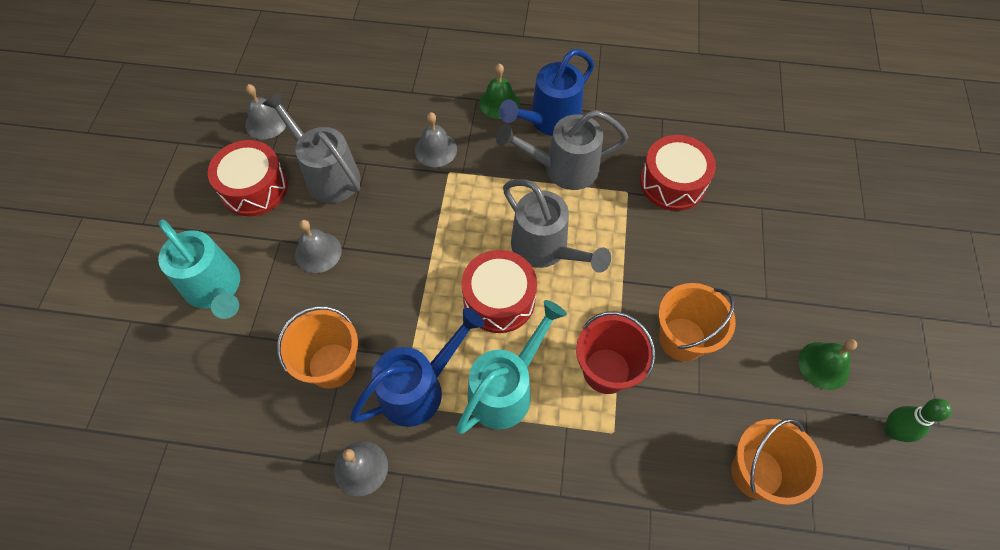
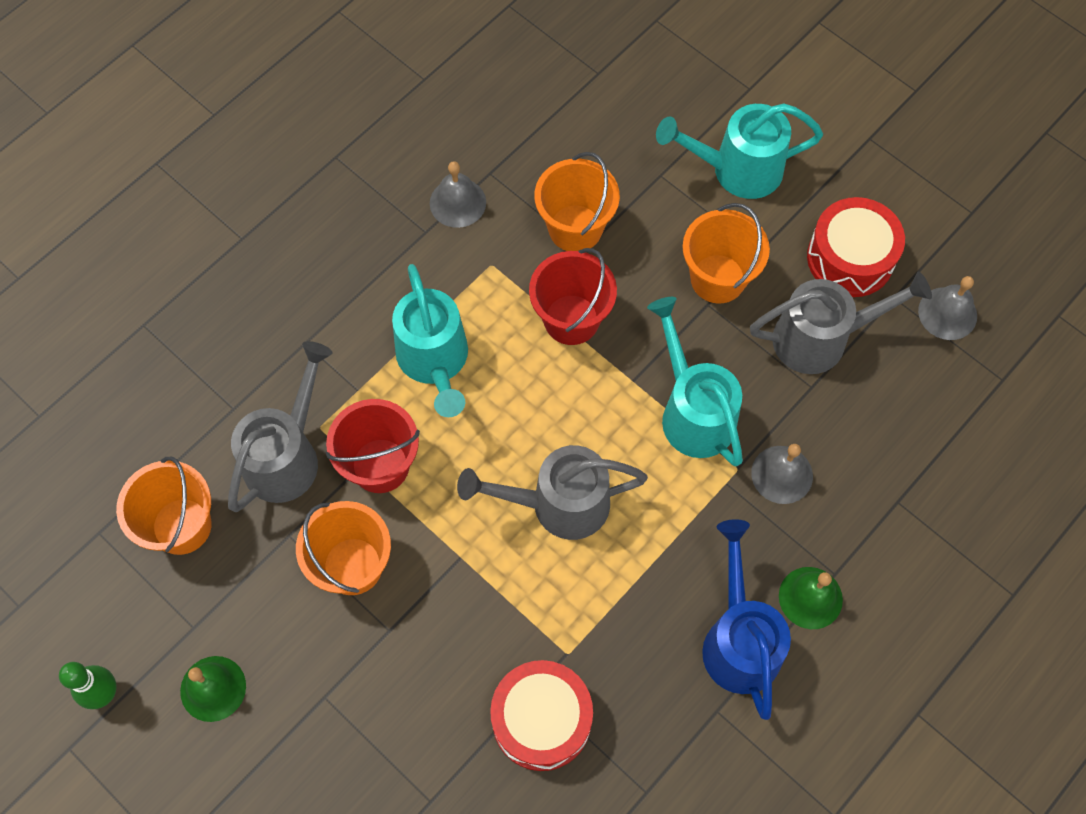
camera: 125 degrees right, 5 degrees up
grey bell [295,220,342,273] -> orange bucket [683,203,770,304]
blue watering can [350,308,485,427] -> none
red drum [461,250,537,333] -> none
grey watering can [496,110,629,190] -> grey watering can moved to [228,341,333,512]
none -> red bucket [529,248,617,345]
none -> turquoise watering can [647,297,743,466]

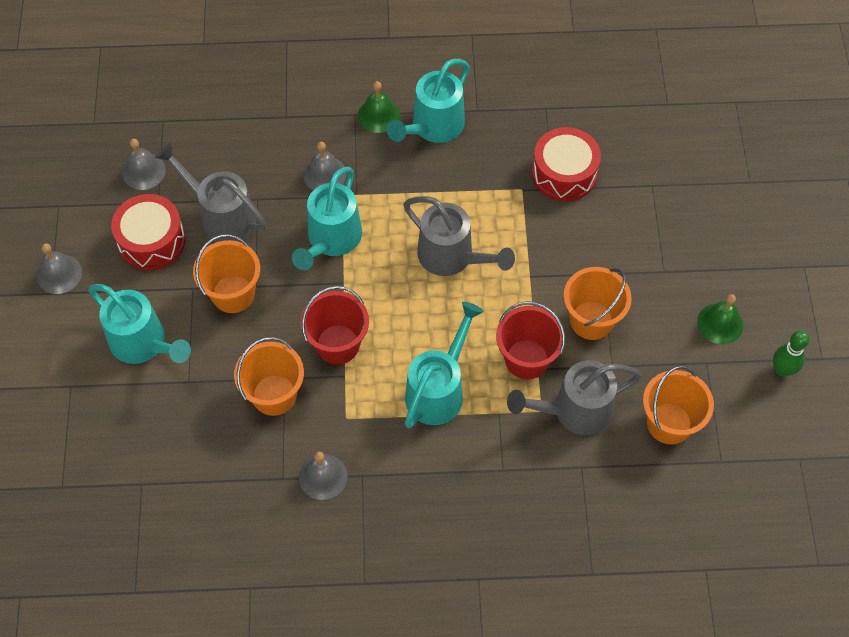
camera: 135 degrees left, 5 degrees down
blue watering can [702,519,791,720] -> turquoise watering can [387,59,470,143]
none -> grey bell [37,244,82,294]

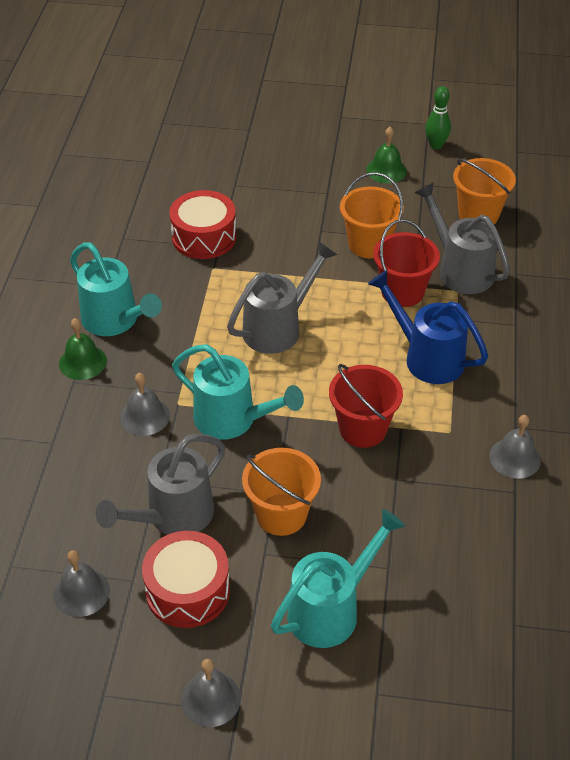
camera: 80 degrees left, 15 degrees down
orange bucket [234,337,304,416] -> none
turquoise watering can [405,302,484,428] -> blue watering can [368,270,488,384]
grey watering can [507,360,642,435] -> grey watering can turned 150 degrees clockwise [415,182,510,294]

